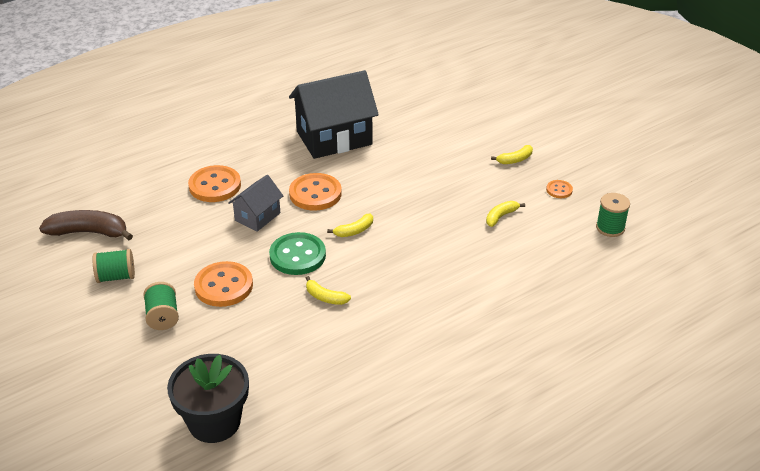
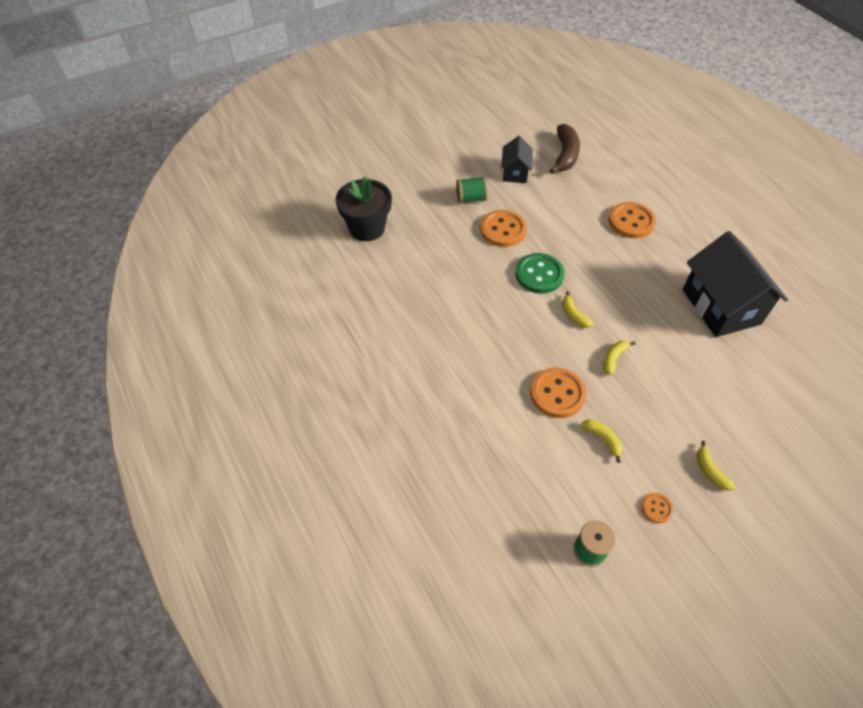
camera: 95 degrees right, 15 degrees up
green spool [93,249,135,283] -> black house [501,136,533,183]
grey house [228,175,283,232] -> none
orange button [289,173,342,211] -> orange button moved to [530,367,586,418]
yellow banana [306,276,351,305] -> yellow banana moved to [603,341,635,375]

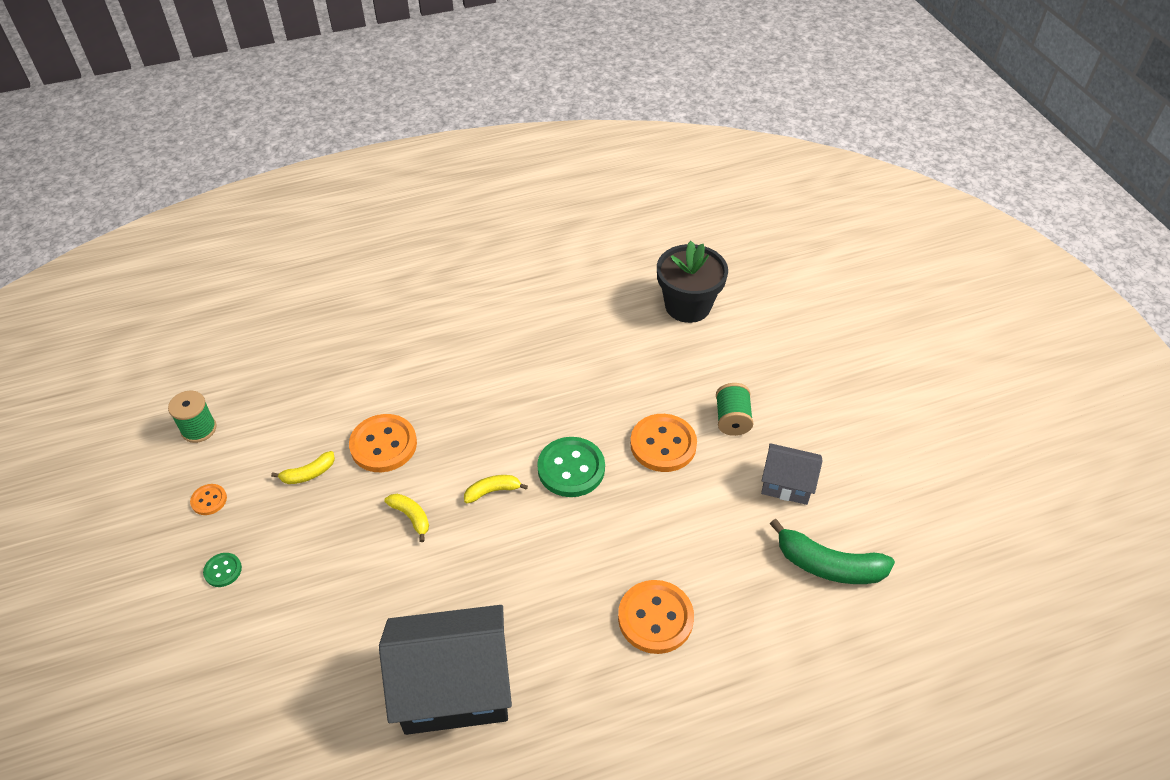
camera: 100 degrees right, 5 degrees down
black house [501,136,533,183] -> grey house [761,443,823,505]
brown banana [550,124,580,174] -> green banana [770,519,895,584]
yellow banana [696,441,736,491] -> green button [203,553,242,587]

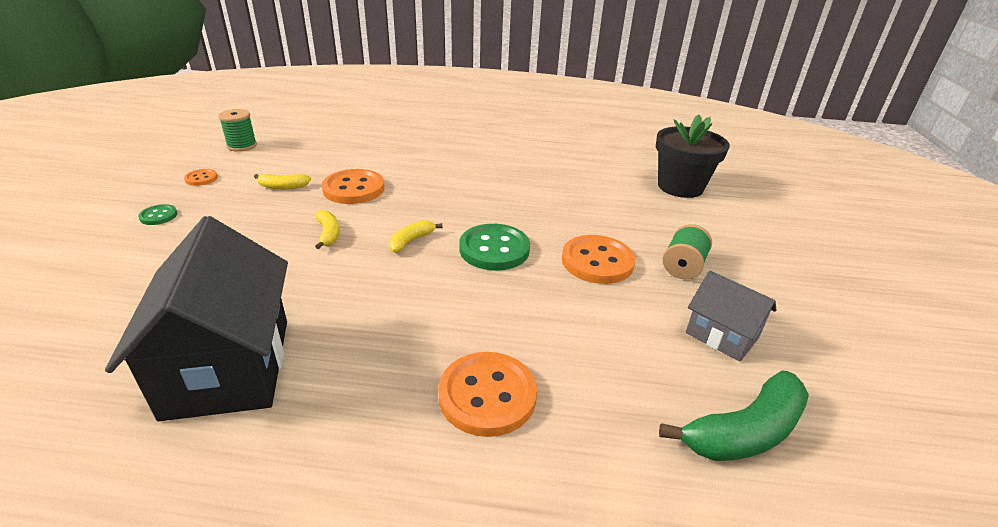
camera: 25 degrees right, 15 degrees down
black house [379,605,512,735] -> black house turned 60 degrees clockwise [105,216,288,421]
yellow banana [464,475,528,503] -> yellow banana turned 60 degrees counterclockwise [389,220,443,253]
green banana [770,519,895,584] -> green banana turned 75 degrees counterclockwise [659,371,809,461]

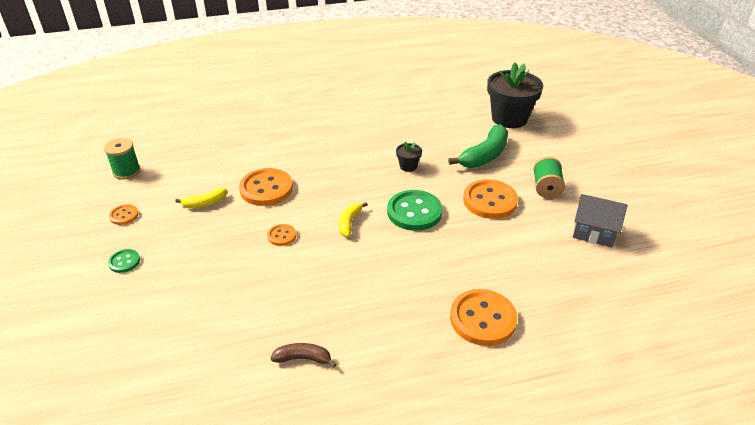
camera: 20 degrees left, 5 degrees up
black house [105,216,288,421] -> brown banana [270,343,337,367]
yellow banana [315,210,339,249] -> orange button [267,224,296,246]
green banana [659,371,809,461] -> green banana moved to [448,124,508,168]
none -> black flower pot [396,141,422,172]

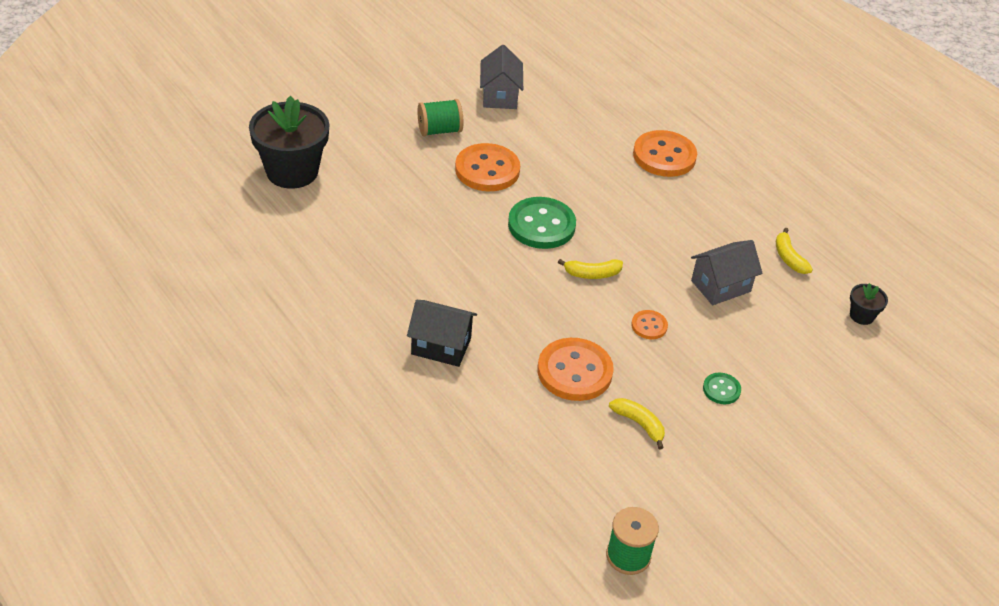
camera: 115 degrees left, 5 degrees up
green button [108,249,140,273] -> green button moved to [703,373,741,404]
orange button [109,204,139,225] -> none
brown banana [270,343,337,367] -> yellow banana [776,228,813,274]
black flower pot [396,141,422,172] -> black flower pot moved to [850,283,888,325]
green banana [448,124,508,168] -> none
none -> black house [407,300,477,367]
none -> grey house [691,240,763,305]

